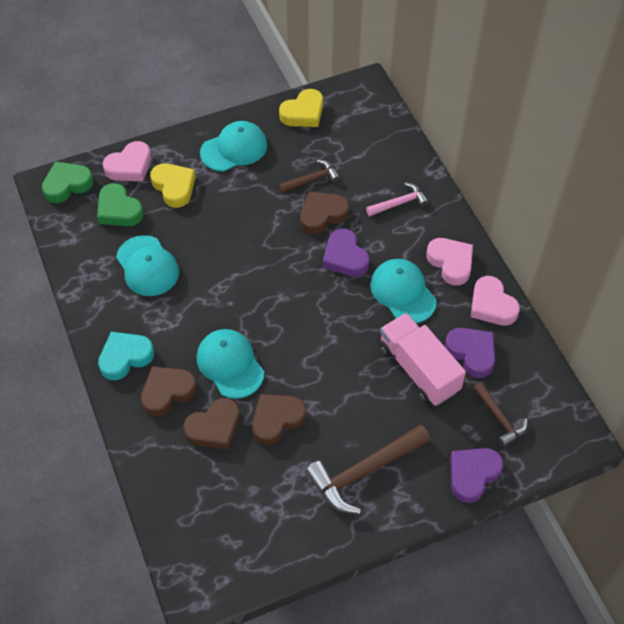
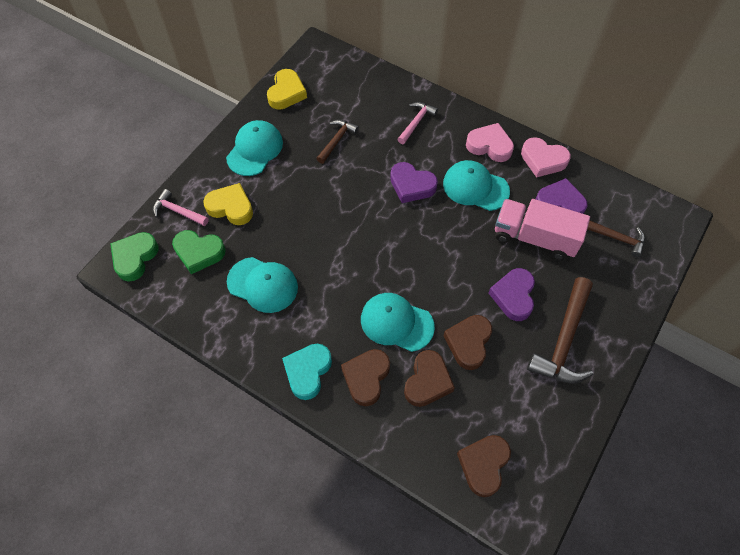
camera: 35 degrees left, 5 degrees up
pink heart [103,141,151,182] -> pink hammer [153,189,209,226]
brown heart [300,191,349,234] -> brown heart moved to [457,435,511,497]
purple heart [450,448,503,503] -> purple heart moved to [488,268,535,321]

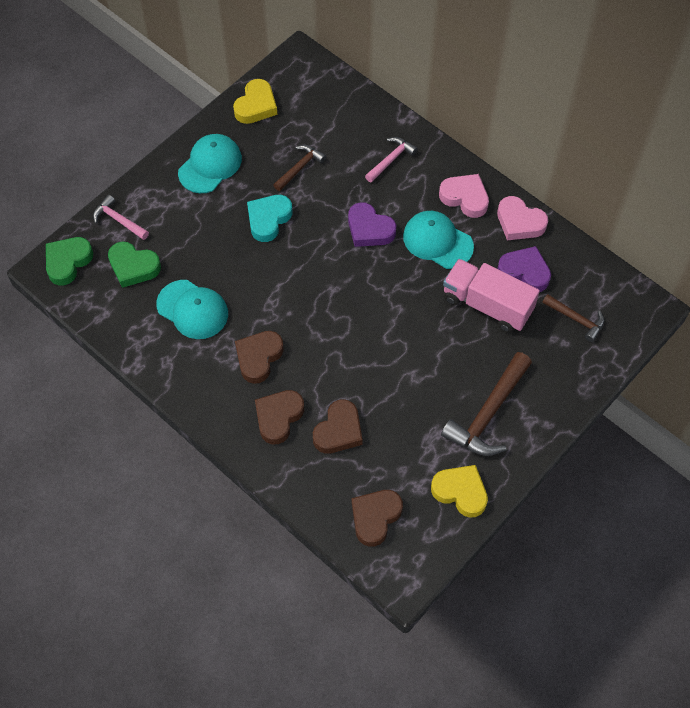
camera: 10 degrees right, 0 degrees up
yellow heart [203,183,253,225] -> yellow heart moved to [431,465,488,518]
turquoise heart [282,344,332,400] -> turquoise heart moved to [247,195,293,242]
turquoise cap [361,293,435,352] -> none
brown heart [443,315,492,370] -> brown heart moved to [235,331,284,384]
purple heart [488,268,535,321] -> none

